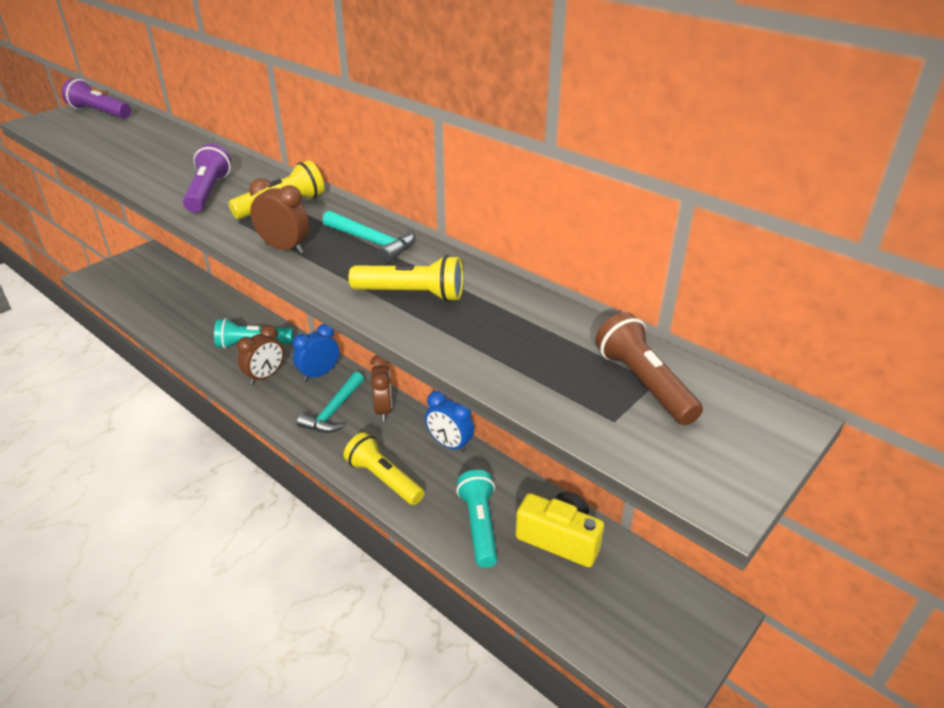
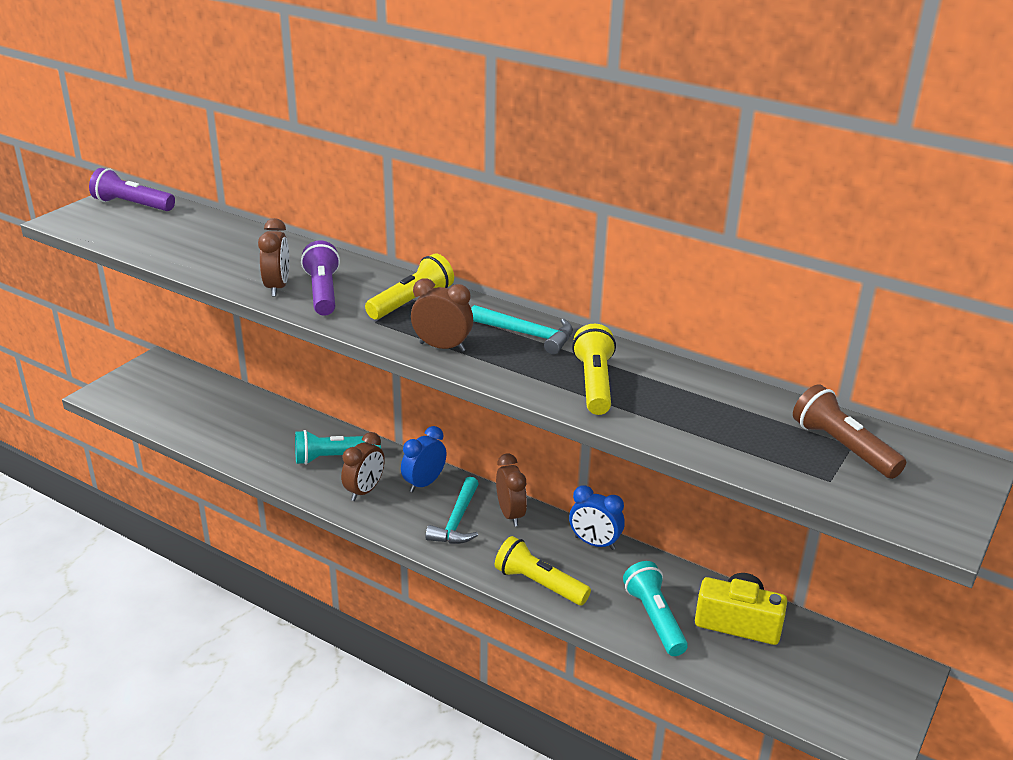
camera: 10 degrees left, 5 degrees down
yellow flashlight [349,255,463,302] -> yellow flashlight turned 90 degrees counterclockwise [572,324,616,415]
none -> brown clock [258,218,289,297]

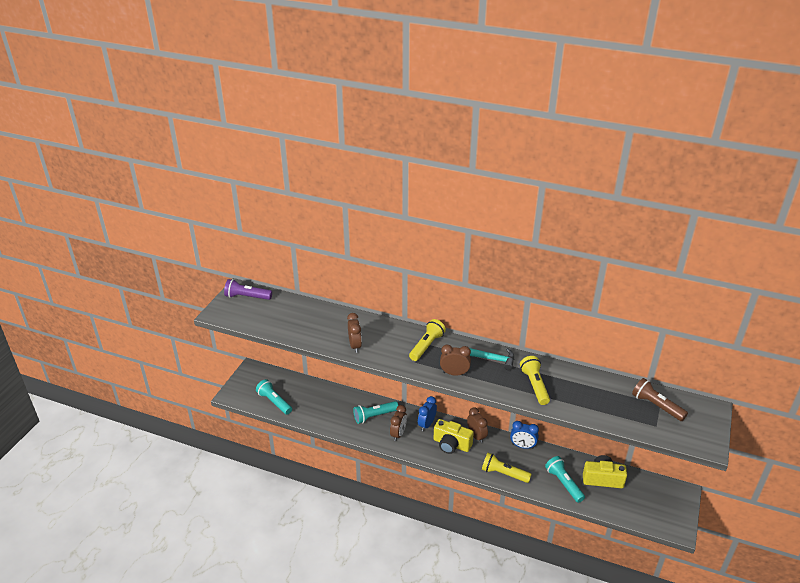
camera: 10 degrees left, 5 degrees up
purple flashlight [301,241,340,316] -> none
turquoise hammer [425,477,479,544] -> yellow camera [434,419,474,454]
none -> turquoise flashlight [256,379,292,415]

